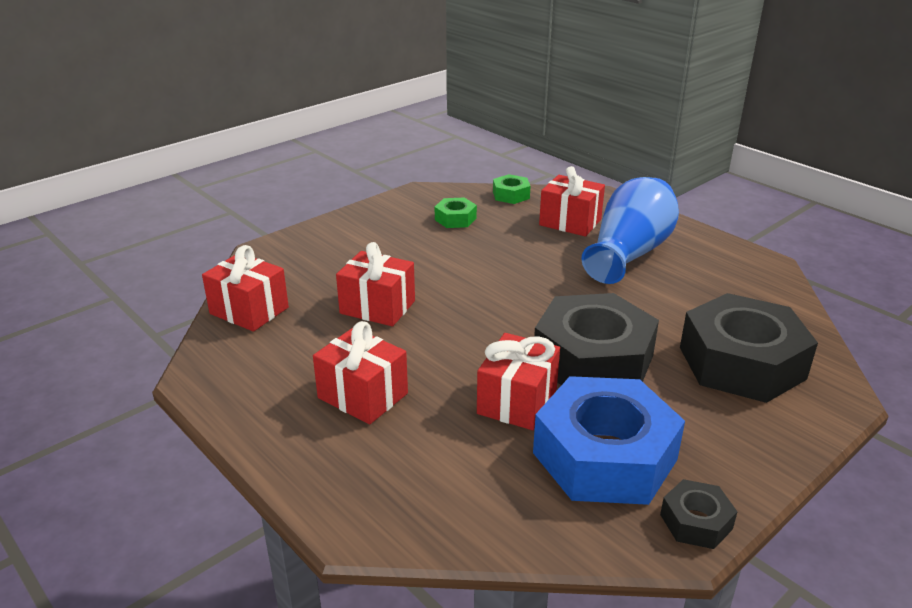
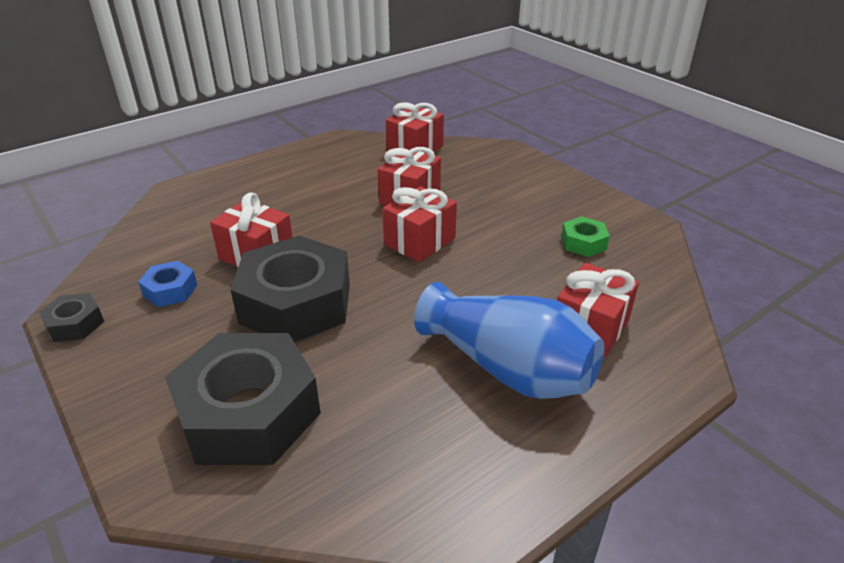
camera: 95 degrees right, 5 degrees up
red gift [313,321,408,424] -> red gift moved to [383,186,457,262]
green nut [493,174,530,204] -> none
blue nut [533,376,685,505] -> blue nut [138,261,197,307], size x0.45

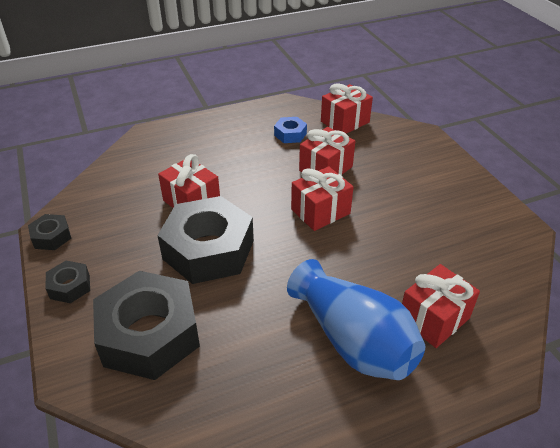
camera: 15 degrees right, 5 degrees up
blue nut [138,261,197,307] -> blue nut moved to [274,117,307,143]
green nut [561,216,610,257] -> none
none -> black nut [45,261,90,303]

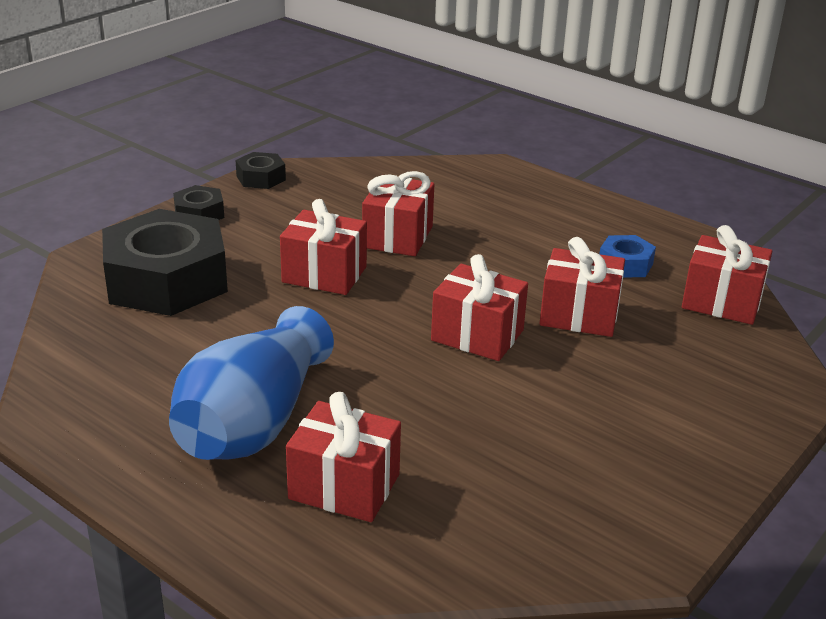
camera: 60 degrees right, 10 degrees down
black nut [157,196,254,284] -> red gift [280,199,367,295]

